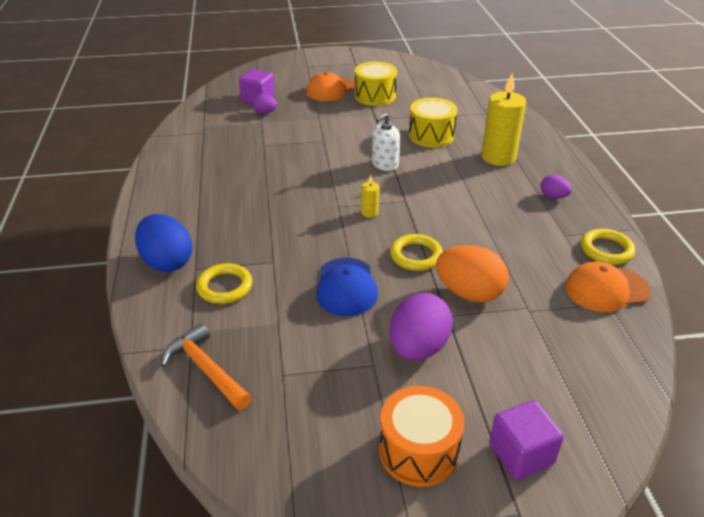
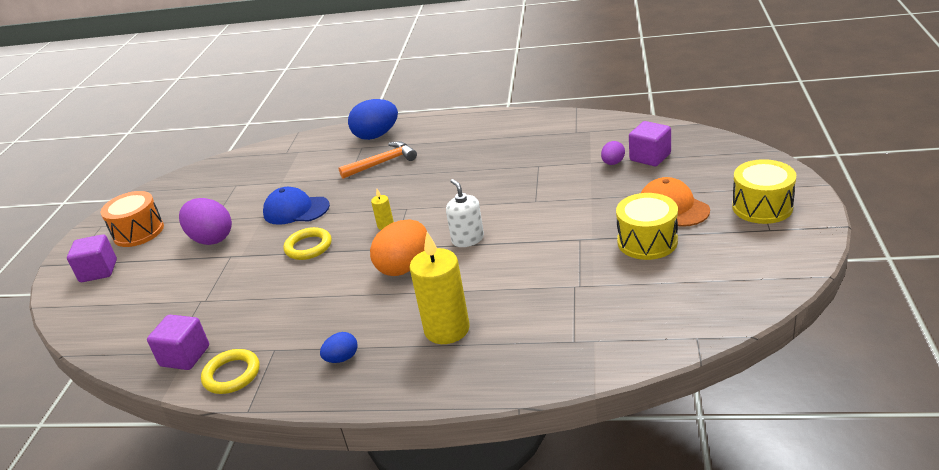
camera: 110 degrees right, 5 degrees down
orange hammer [161,323,252,410] -> orange hammer moved to [339,141,417,179]
yellow ring [196,263,253,304] -> none
yellow drum [409,98,457,147] -> yellow drum moved to [732,159,796,224]
orange egg [436,245,509,302] -> orange egg moved to [370,220,427,276]
purple egg [541,175,572,199] -> blue egg [320,332,357,363]
orange cap [565,261,651,312] -> purple cube [147,315,209,370]

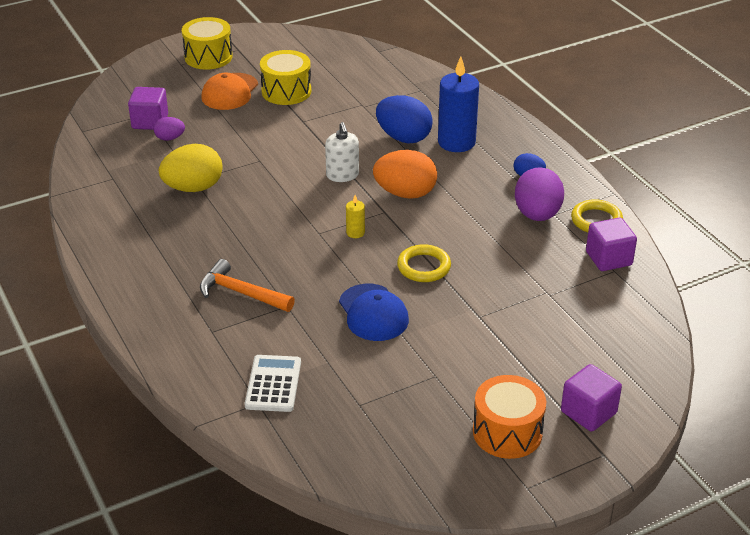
camera: 130 degrees left, 5 degrees up
purple egg [179,198,232,245] -> purple egg moved to [515,167,564,221]
blue egg [348,99,398,140] -> blue egg moved to [376,95,433,144]
yellow candle [409,232,470,344] -> blue candle [438,57,479,152]
white soap dispenser [446,179,484,247] -> white soap dispenser turned 45 degrees counterclockwise [325,122,359,182]
none -> yellow egg [159,144,223,192]
none -> white calculator [245,355,301,412]

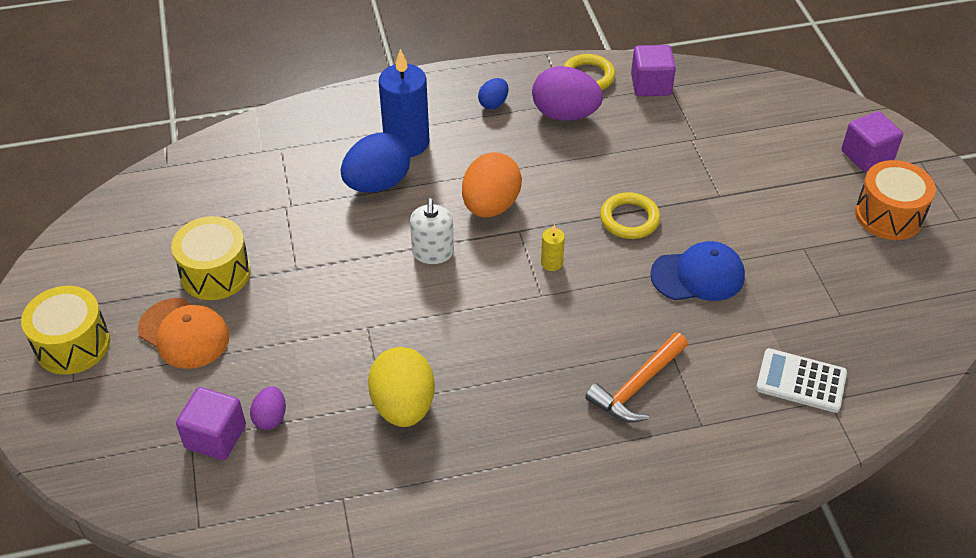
camera: 75 degrees left, 10 degrees up
white soap dispenser [325,122,359,182] -> white soap dispenser turned 90 degrees clockwise [410,198,454,264]

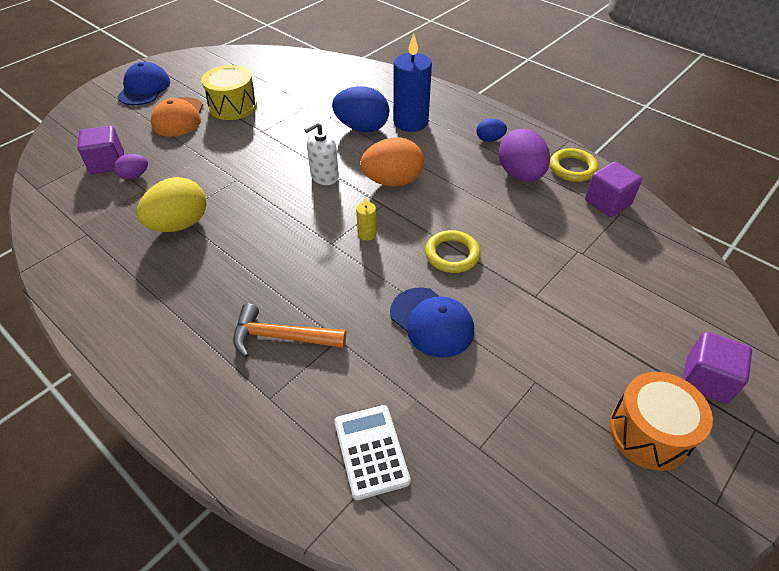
camera: 55 degrees right, 0 degrees up
yellow drum [21,286,110,375] -> blue cap [117,62,170,106]

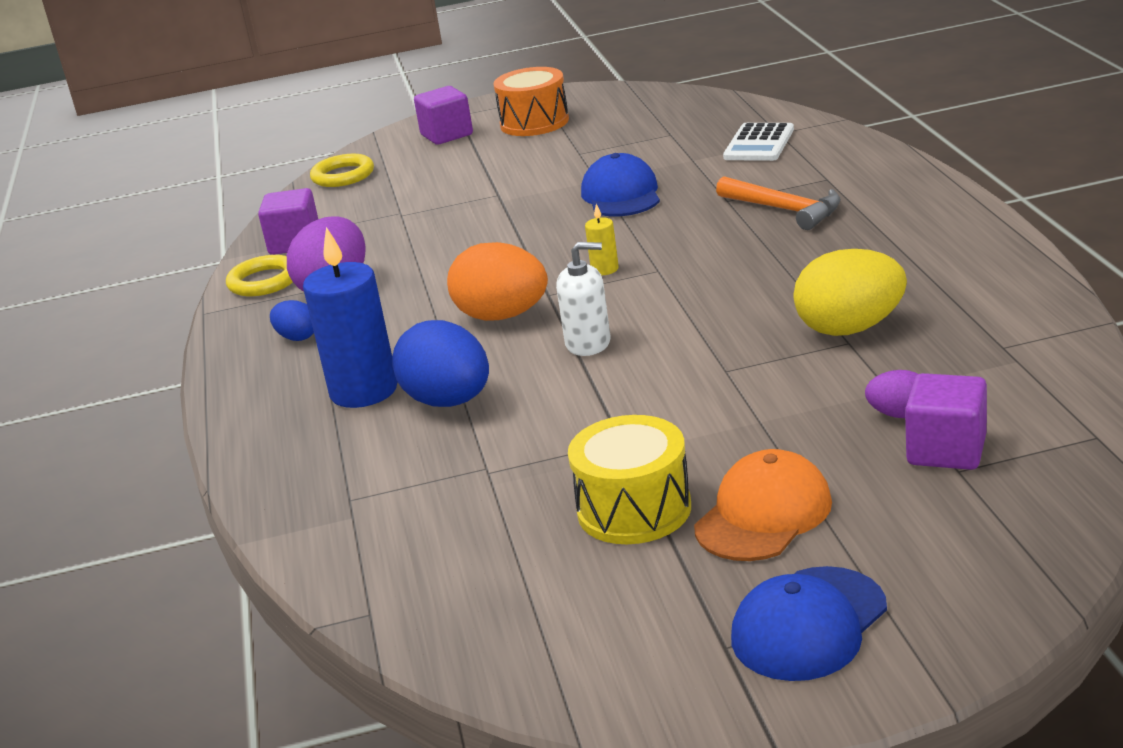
camera: 140 degrees left, 20 degrees down
yellow ring [425,230,480,273] -> yellow ring moved to [310,154,374,187]

